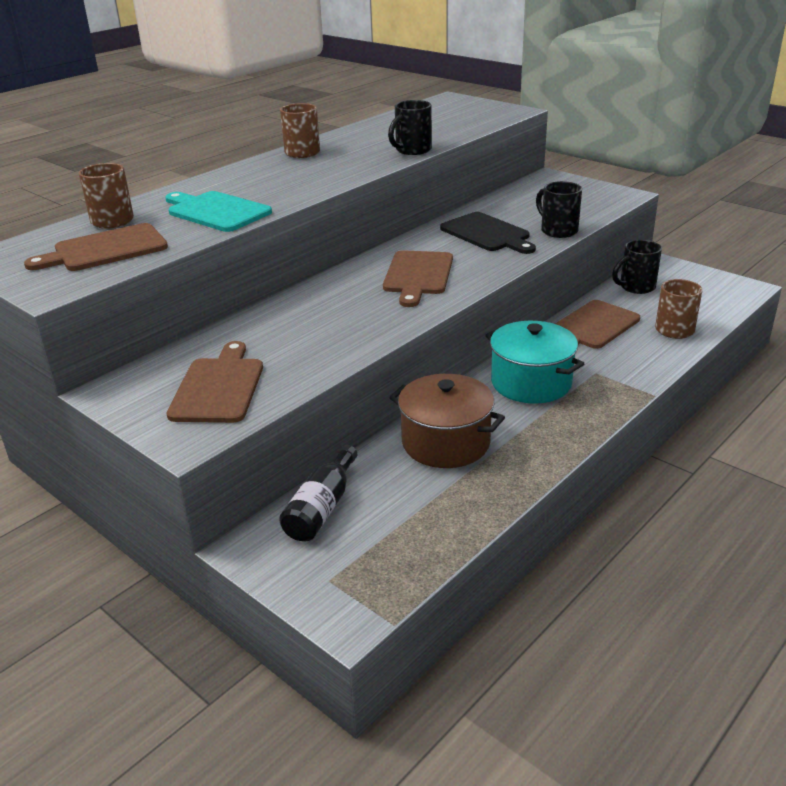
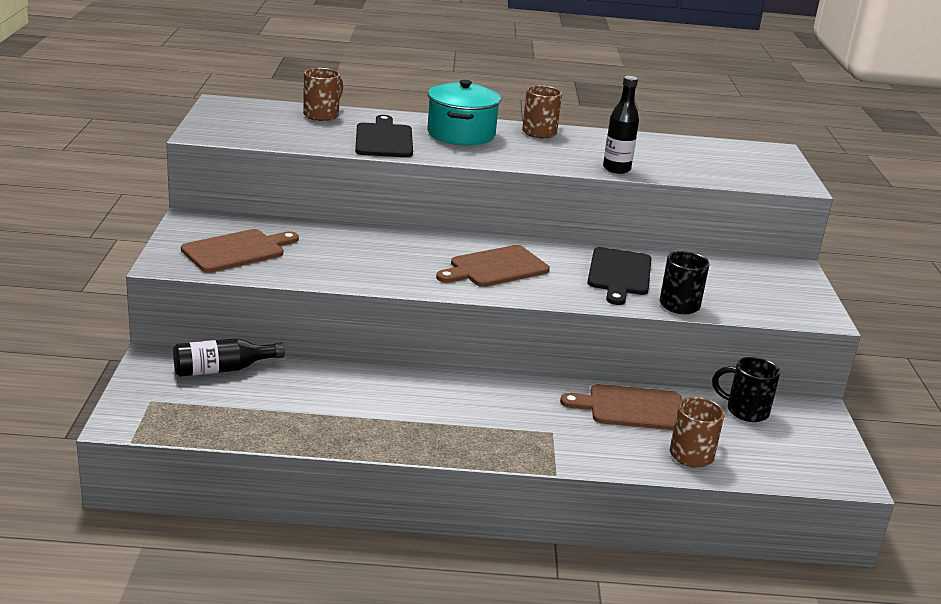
camera: 45 degrees right, 5 degrees down
brown cutting board [24,223,168,271] -> none
turquoise cutting board [165,191,272,232] -> black cutting board [355,115,413,157]
black mug [388,100,432,155] -> black bottle [603,76,639,174]
brown pot [389,374,505,468] -> none
turquoise pot [485,321,584,404] -> turquoise pot moved to [427,80,501,145]

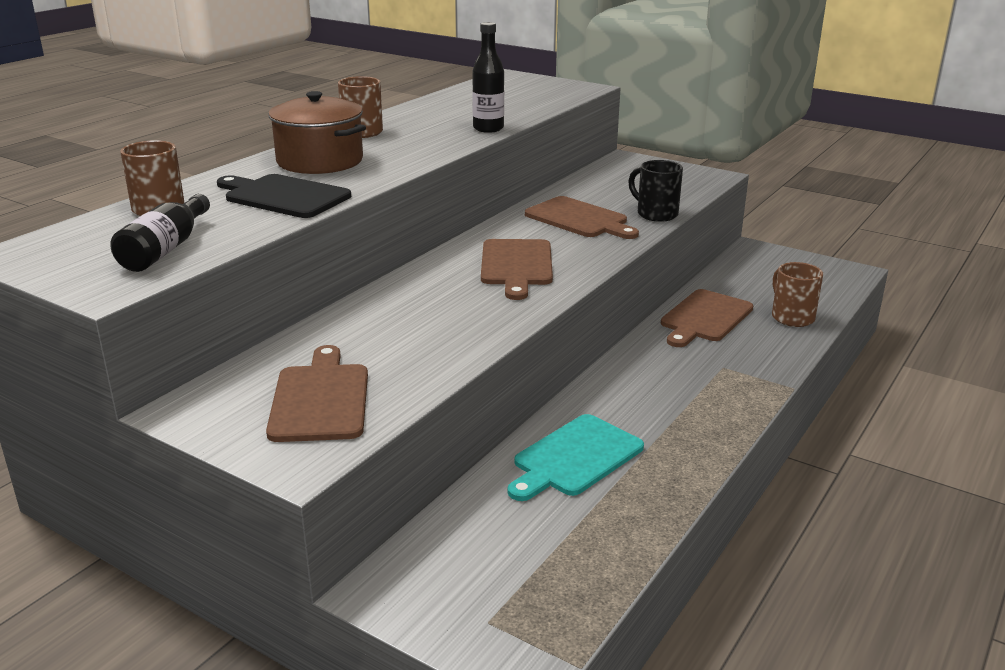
camera: 55 degrees left, 0 degrees up
black bottle [173,339,285,377] -> black bottle moved to [110,194,210,272]
turquoise pot [427,80,501,145] -> brown pot [268,91,366,174]
black cutting board [587,247,651,305] -> brown cutting board [525,196,639,239]
black mug [712,357,780,422] -> none
none -> turquoise cutting board [508,414,644,501]

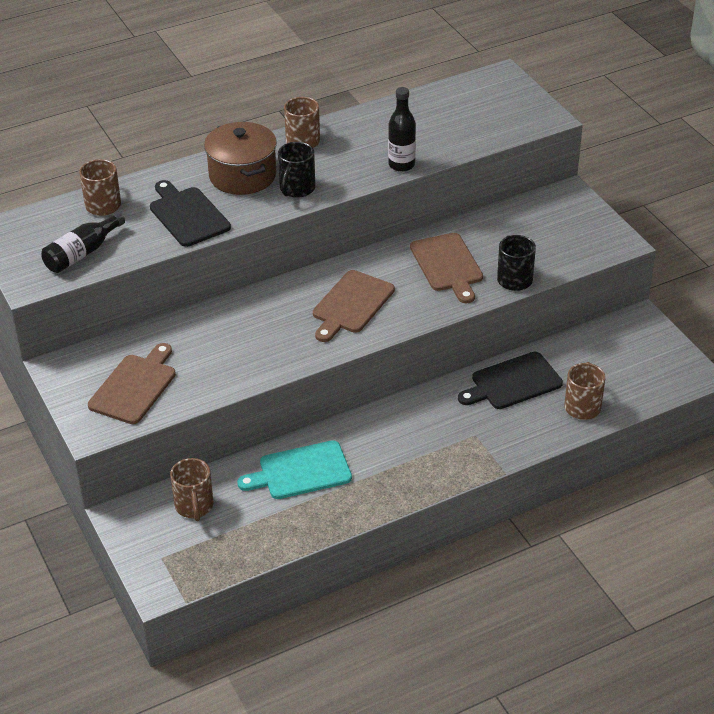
camera: 30 degrees right, 15 degrees up
brown cutting board [661,289,753,347] -> black cutting board [458,352,563,409]
none -> brown mug [170,458,214,521]
none -> black mug [278,142,315,198]

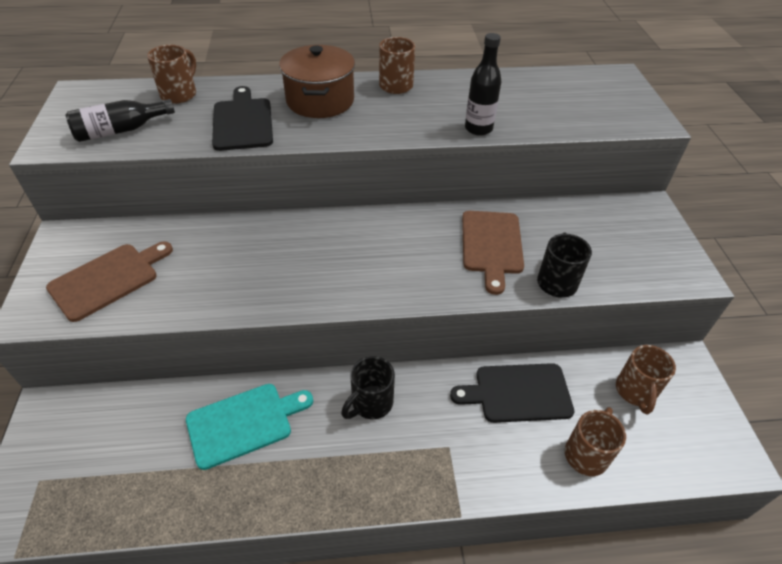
camera: 20 degrees right, 5 degrees up
brown mug [170,458,214,521] -> brown mug moved to [616,345,676,414]
turquoise cutting board [237,440,352,499] -> turquoise cutting board turned 150 degrees clockwise [186,384,313,470]
black mug [278,142,315,198] -> black mug moved to [341,356,395,419]
brown cutting board [313,270,395,342] -> none

